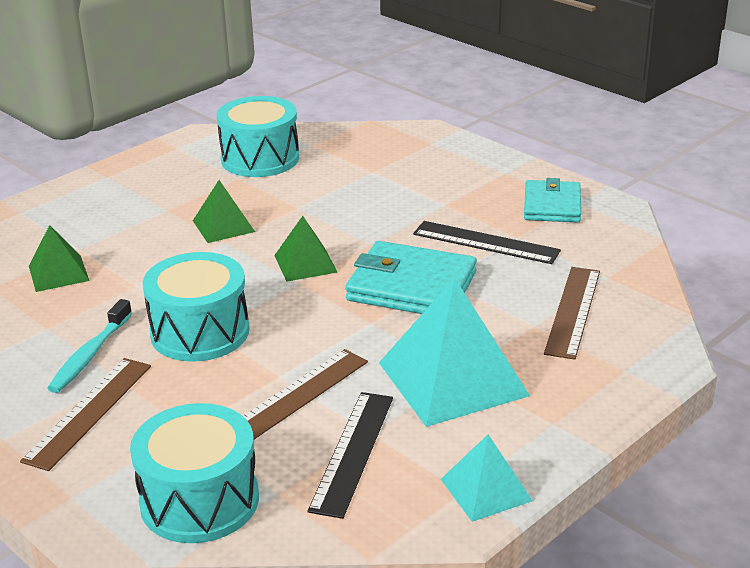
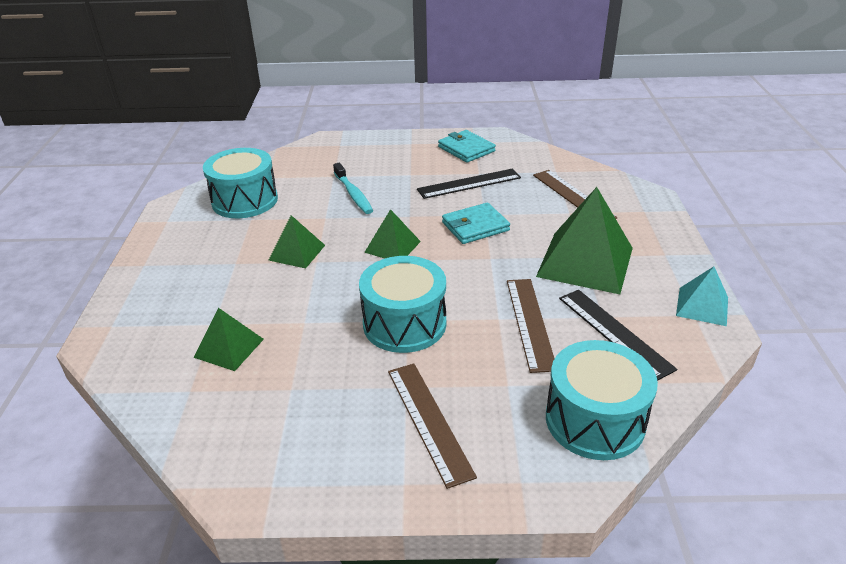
camera: 45 degrees left, 5 degrees up
turquoise toothbrush [47,299,132,393] -> turquoise toothbrush moved to [333,163,373,214]
turquoise wallet [345,241,477,314] -> turquoise wallet [442,203,510,244], size x0.66
turquoise pyramid [379,278,530,427] -> green pyramid [536,187,633,294]

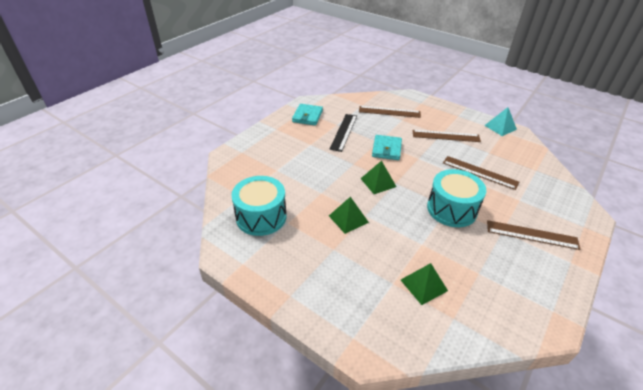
camera: 55 degrees left, 5 degrees up
turquoise toothbrush [333,163,373,214] -> none
turquoise wallet [438,130,496,163] -> turquoise wallet turned 75 degrees counterclockwise [292,104,323,125]
green pyramid [536,187,633,294] -> brown ruler [413,130,481,142]
turquoise drum [546,340,658,460] -> none
black ruler [559,290,677,381] -> none

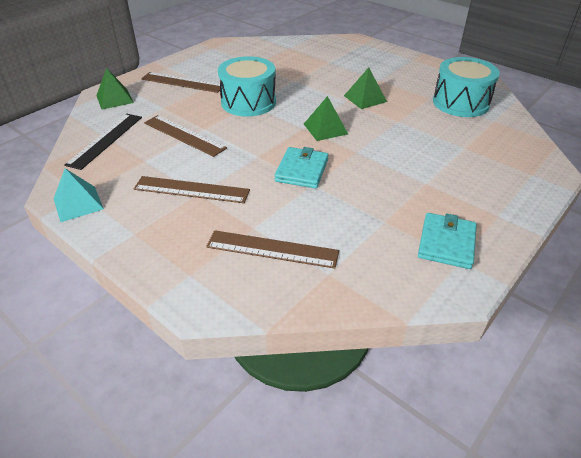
camera: 175 degrees left, 0 degrees up
black ruler [329,114,357,152] -> black ruler moved to [64,114,142,170]
green pyramid [401,263,448,305] -> green pyramid moved to [96,68,134,109]

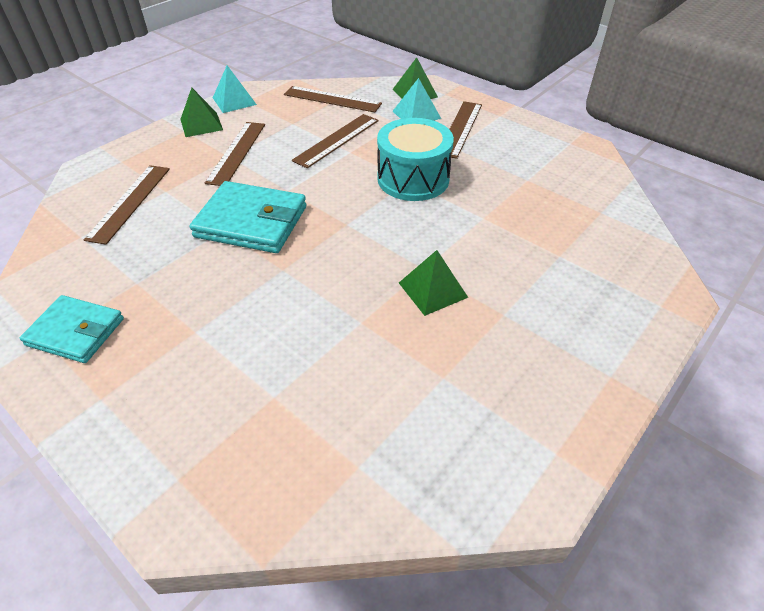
camera: 90 degrees right, 5 degrees up
black ruler [64,114,142,170] -> brown ruler [284,86,382,112]
turquoise wallet [274,147,329,189] -> turquoise wallet [189,181,306,253], size x1.51
green pyramid [304,96,348,141] -> green pyramid moved to [180,88,223,137]
turquoise drum [433,57,500,117] -> none
none -> turquoise pyramid [393,78,441,121]

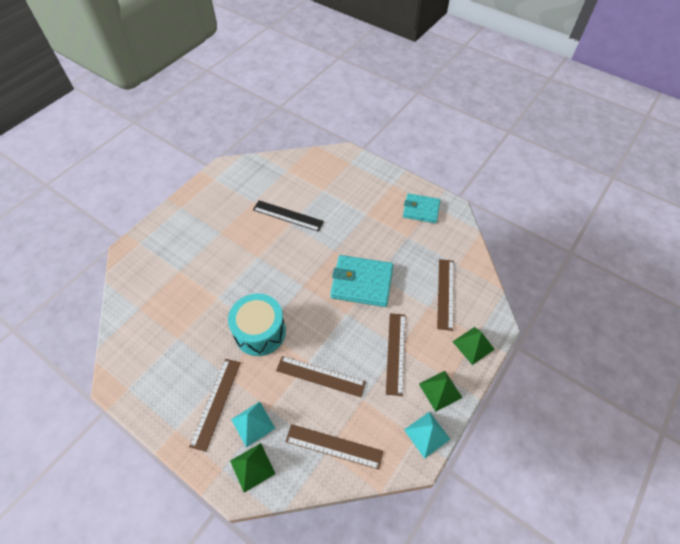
camera: 175 degrees right, 10 degrees up
brown ruler [292,114,379,168] -> brown ruler turned 75 degrees clockwise [276,356,366,397]
green pyramid [399,250,468,316] -> green pyramid moved to [452,327,495,365]
none -> black ruler [253,200,324,232]

